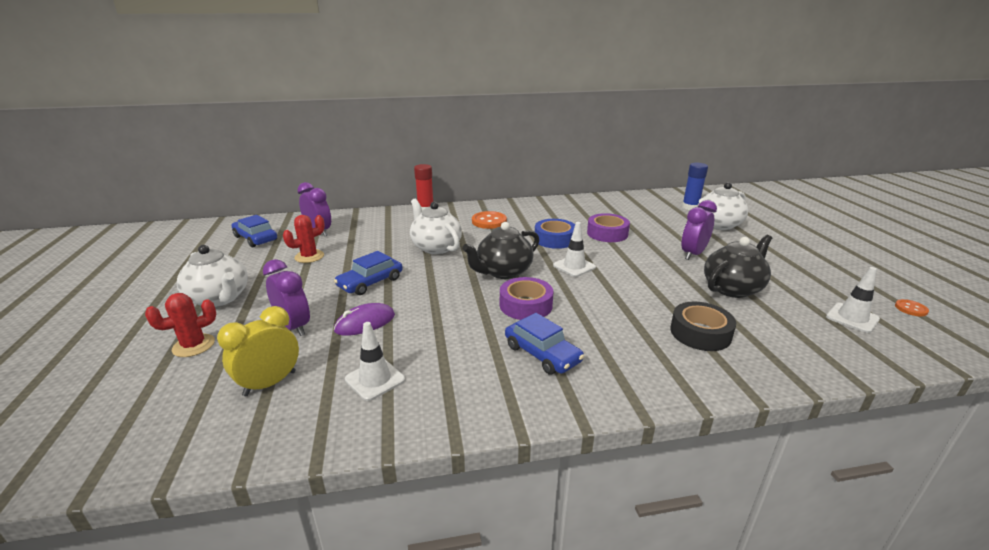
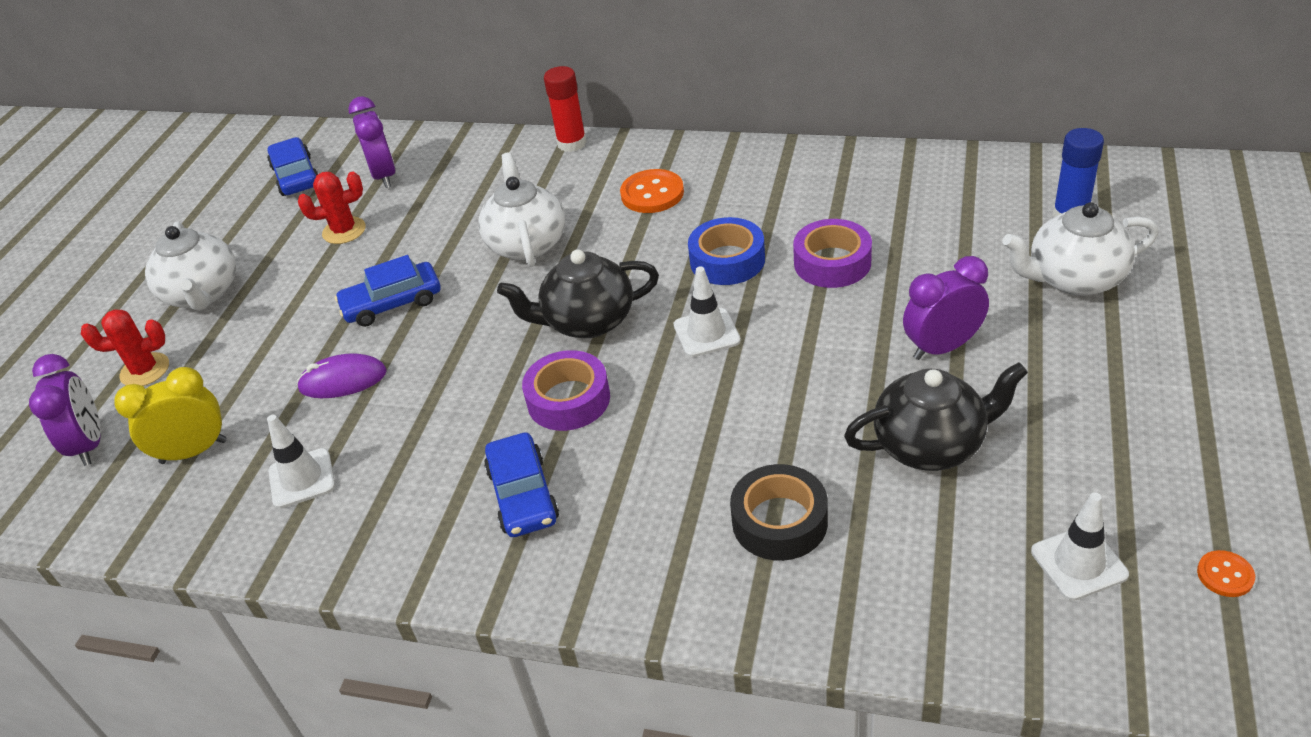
camera: 30 degrees right, 15 degrees up
purple clock [263,259,310,336] -> purple clock moved to [29,354,101,466]

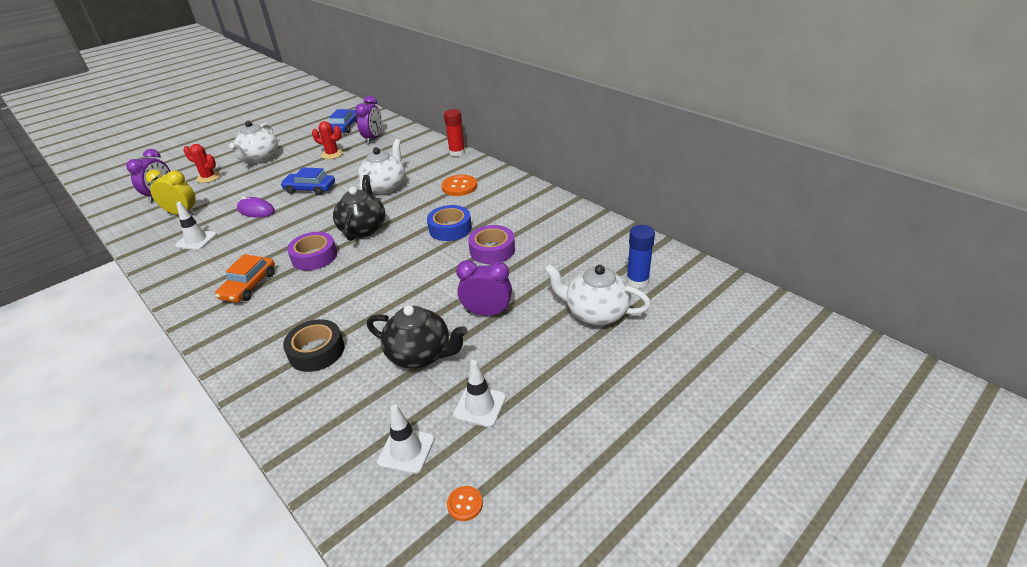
camera: 30 degrees right, 5 degrees down
blue car [484,432,559,537] -> orange car [215,254,275,302]
black teapot [497,249,659,338] -> black teapot turned 75 degrees clockwise [333,175,385,241]
white traffic cone [673,266,741,357] -> white traffic cone moved to [453,360,506,427]

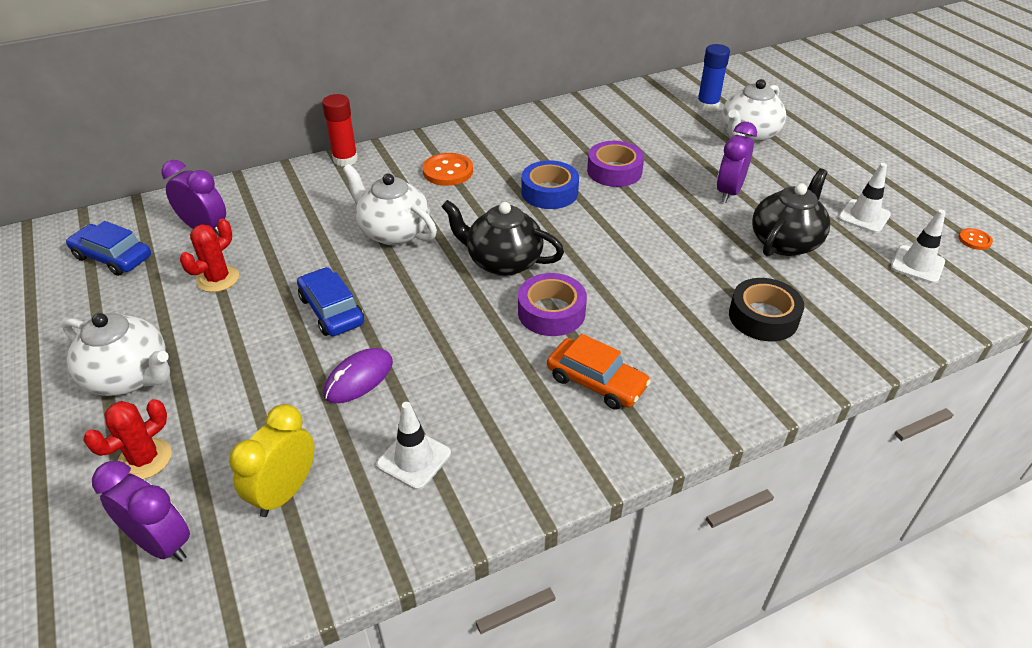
camera: 75 degrees left, 5 degrees up
blue car [280,167,335,195] -> blue car turned 120 degrees clockwise [297,267,364,336]

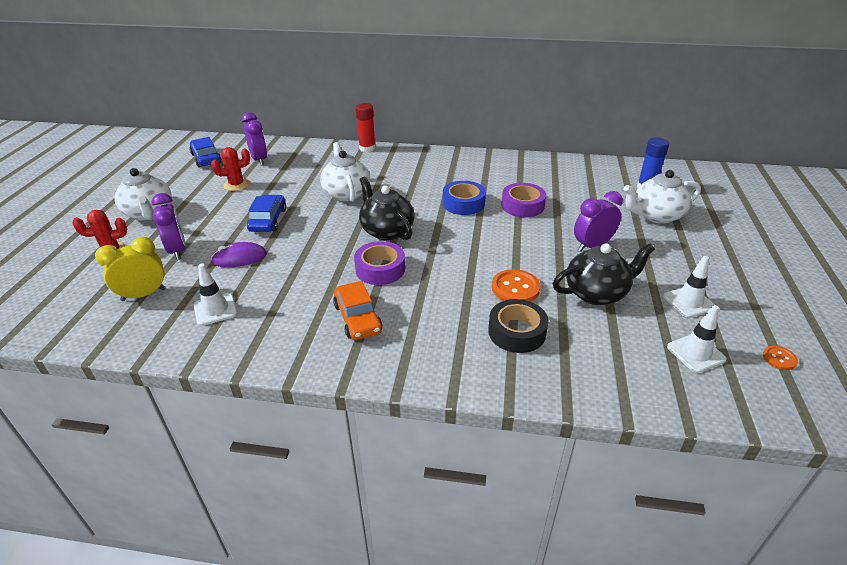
camera: 35 degrees right, 5 degrees down
purple clock [92,460,190,562] -> purple clock moved to [152,193,186,260]
orange button [423,153,473,186] -> orange button moved to [492,269,540,302]

